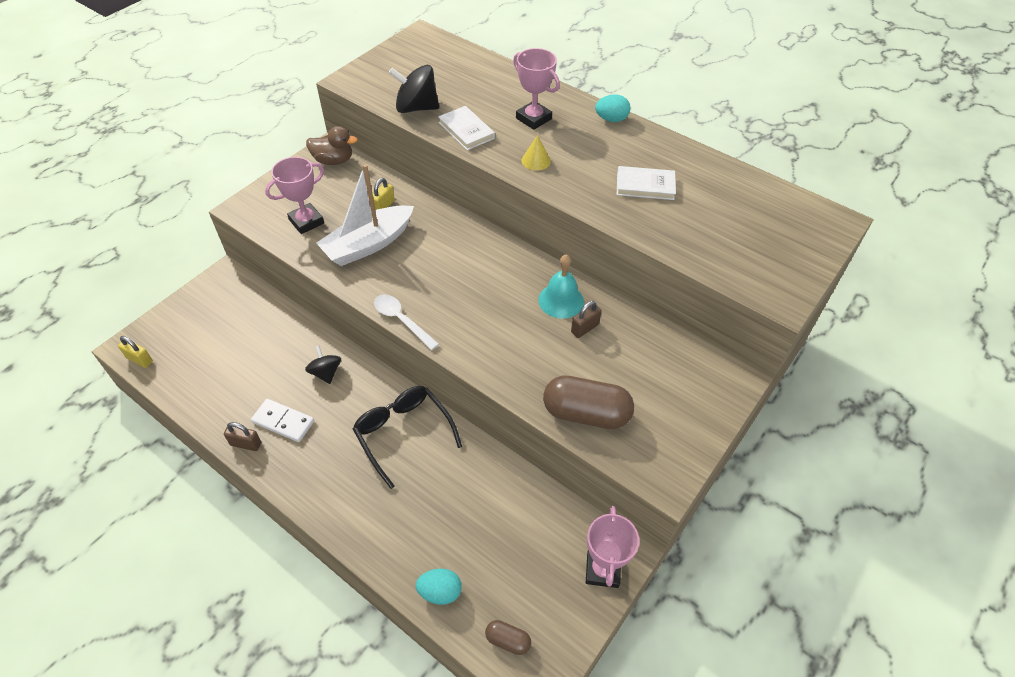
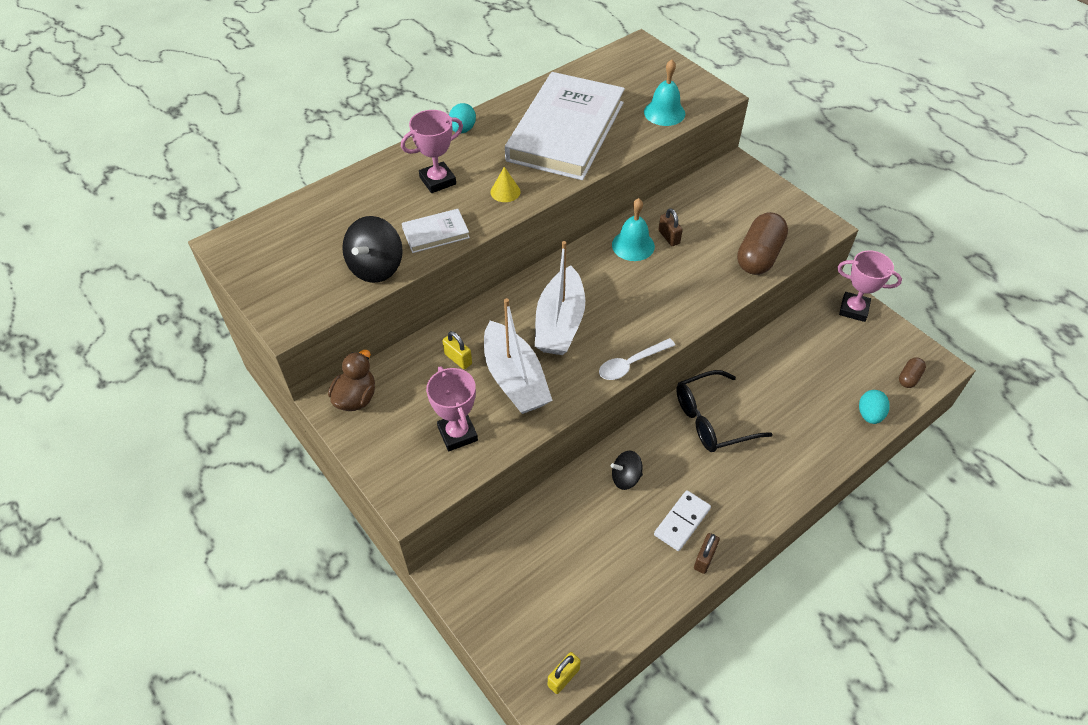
camera: 75 degrees left, 0 degrees up
white book [617,166,676,200] -> white book [505,72,625,180], size x2.43
none -> white boat [535,241,585,355]
none -> turquoise bell [644,59,685,126]

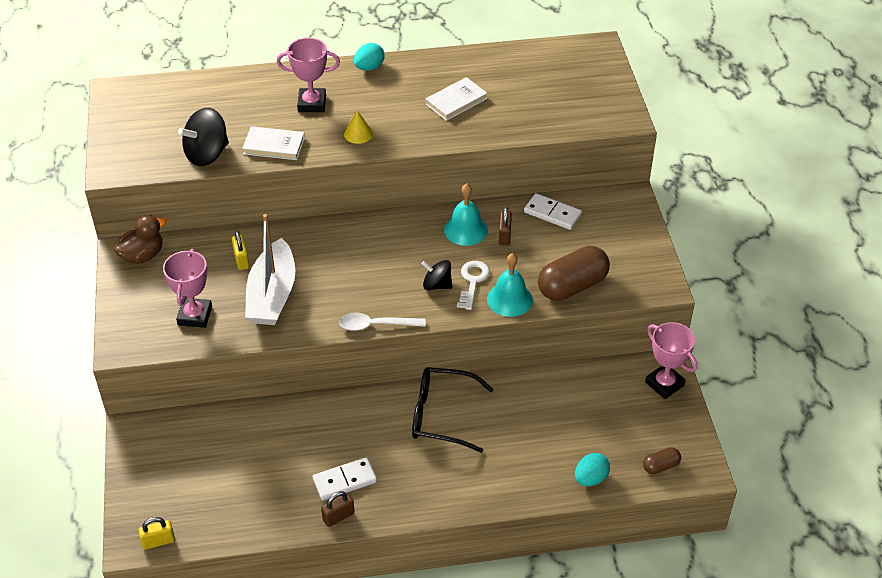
camera: 30 degrees right, 5 degrees down
white book [505,72,625,180] -> white book [426,77,487,121], size x0.41
white boat [535,241,585,355] -> none
black spinning top [611,451,643,490] -> black spinning top moved to [421,260,452,290]
turquoise bell [644,59,685,126] -> turquoise bell moved to [487,253,533,317]
none -> white key [457,261,490,310]
none -> white domino [524,193,582,230]

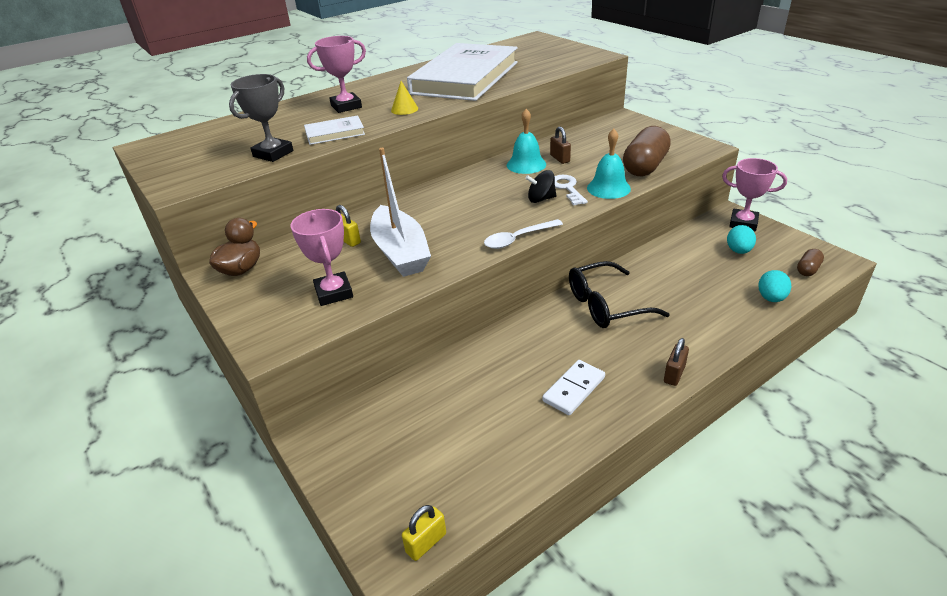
camera: 25 degrees left, 10 degrees down
black spinning top [178,108,229,166] -> grey trophy [229,74,293,162]
brown padlock [321,491,355,527] -> brown padlock moved to [664,338,689,386]
turquoise egg [354,43,385,71] -> turquoise egg moved to [727,225,756,254]
white book [426,77,487,121] -> white book [407,43,518,101], size x2.43
white domino [524,193,582,230] -> none

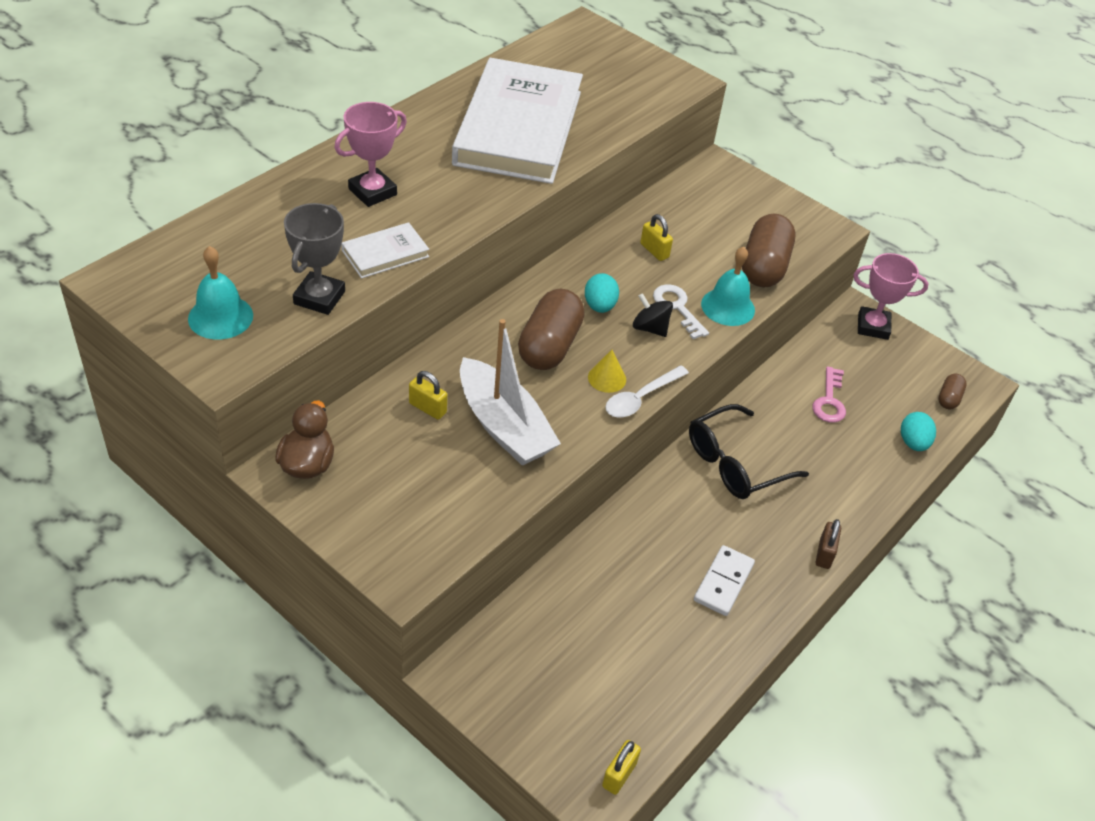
camera: 20 degrees left, 10 degrees up
pink trophy [291,209,353,306] -> none
yellow cone [391,81,418,115] -> yellow cone moved to [588,350,626,393]
turquoise bell [507,109,546,174] -> turquoise bell moved to [188,246,253,340]
black spinning top [525,170,556,203] -> black spinning top turned 60 degrees clockwise [633,293,673,337]
brown padlock [550,127,571,164] -> yellow padlock [640,214,673,261]
turquoise egg [727,225,756,254] -> turquoise egg moved to [585,273,619,313]
none -> brown capsule [518,289,585,370]
none -> pink key [812,366,846,423]

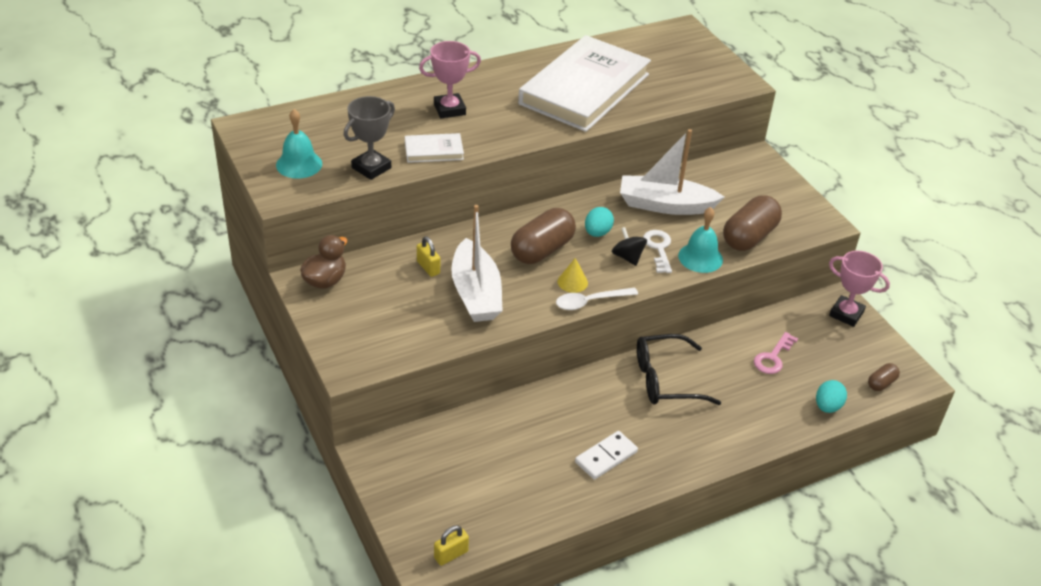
camera: 25 degrees right, 5 degrees down
yellow padlock [640,214,673,261] -> white boat [620,129,724,215]
brown padlock [816,519,841,569] -> none

